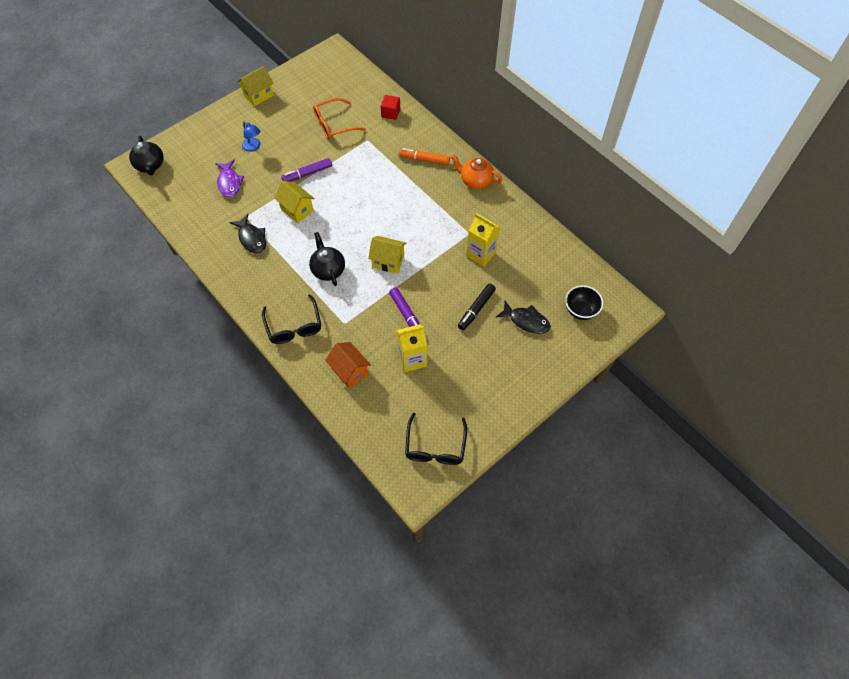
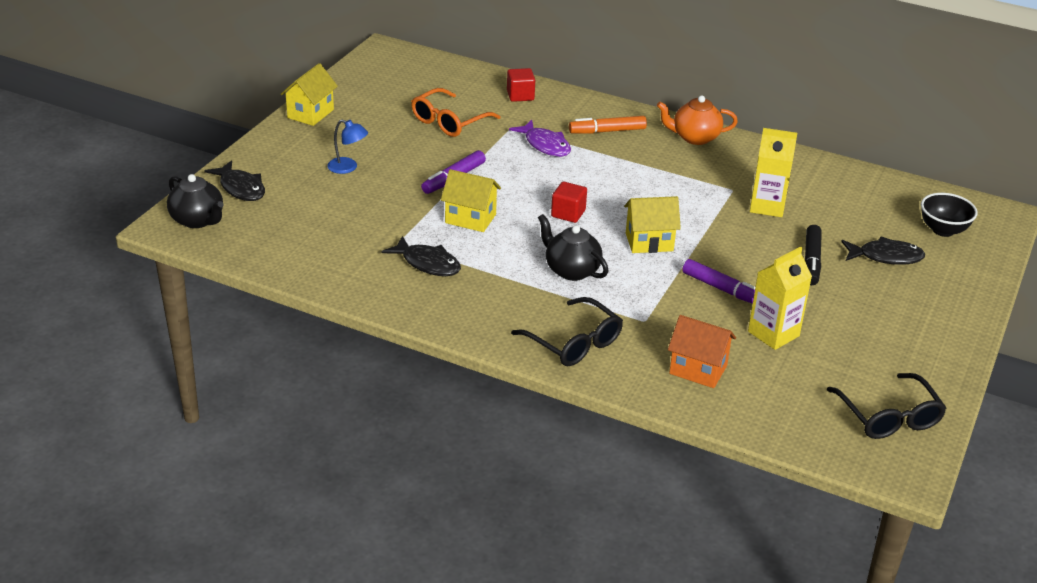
camera: 25 degrees left, 25 degrees down
purple fish [215,159,244,198] -> purple fish moved to [509,120,571,157]
none -> black fish [205,160,265,201]
none -> red cube [551,182,587,223]

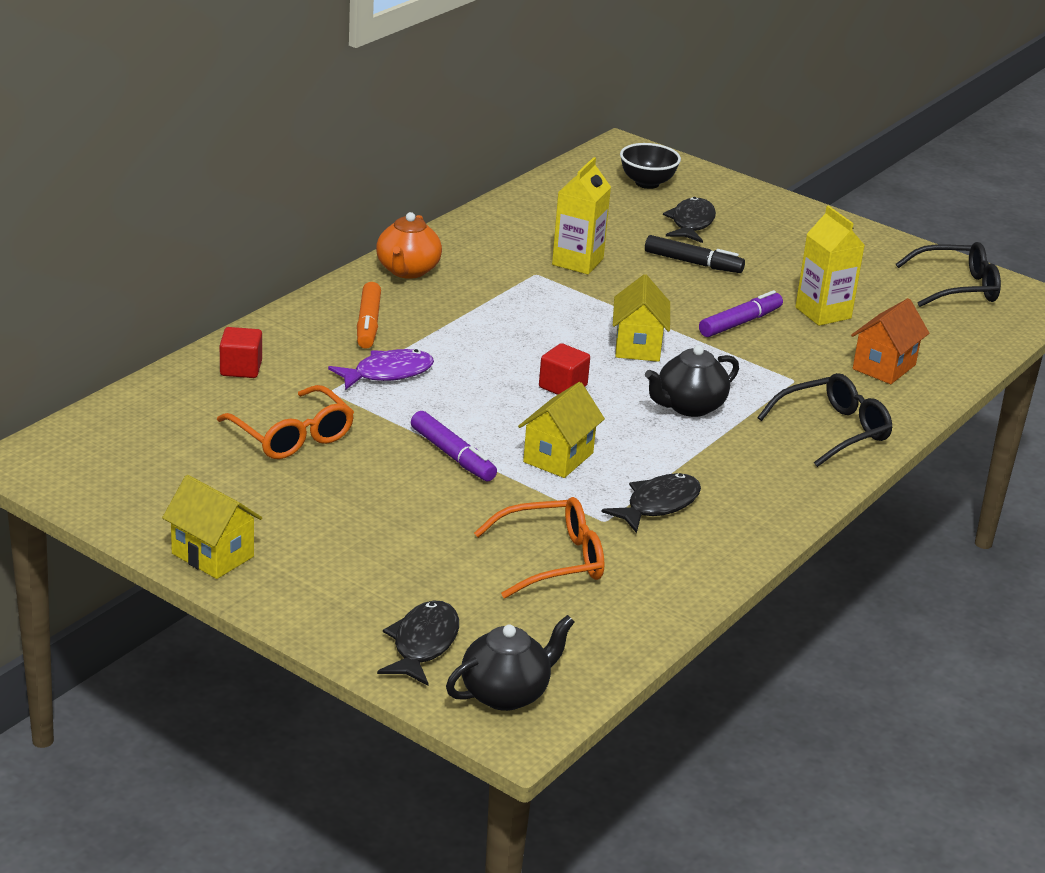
camera: 80 degrees left, 5 degrees down
black fish [205,160,265,201] -> black fish turned 45 degrees counterclockwise [377,600,459,686]
blue lamp [327,120,368,174] -> none
none -> orange glasses [474,497,604,598]

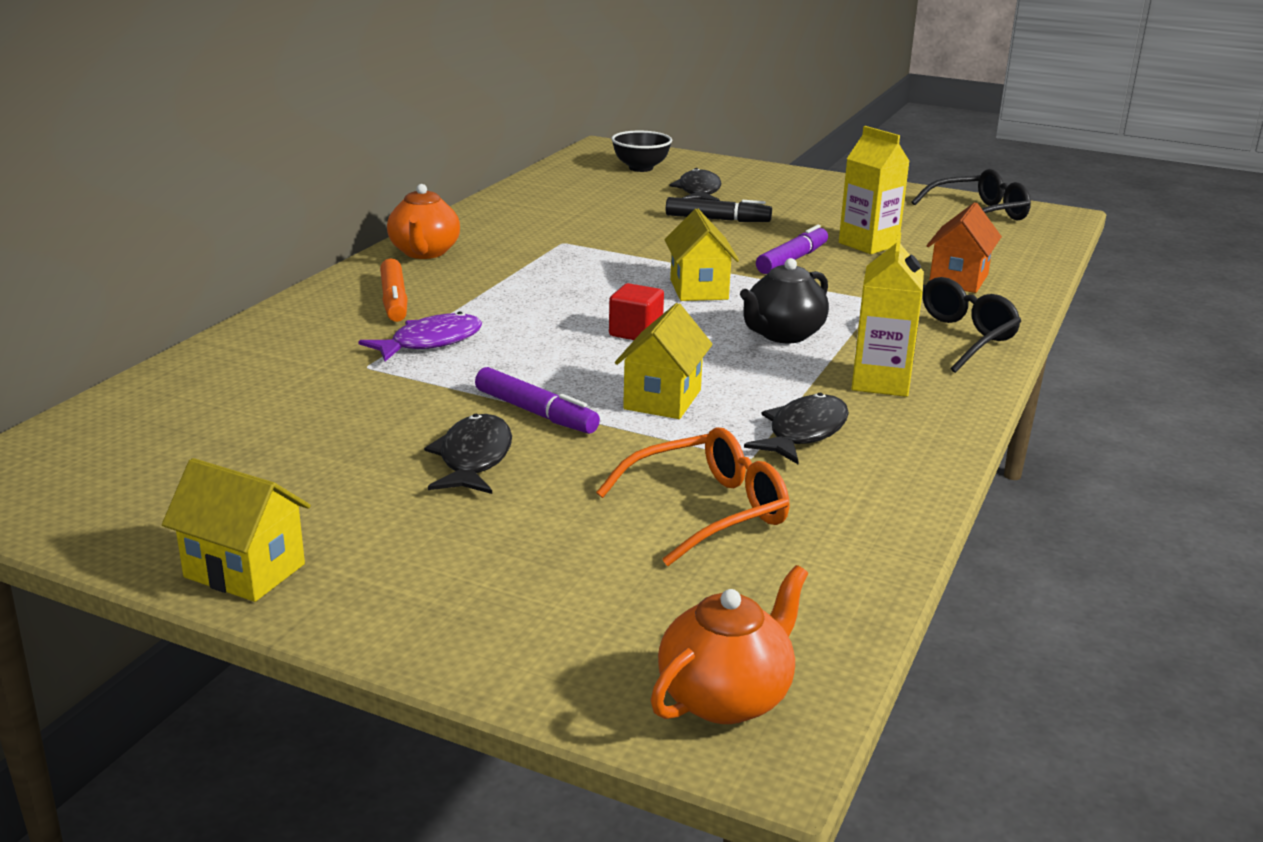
camera: 10 degrees left, 5 degrees down
orange glasses [217,385,354,459] -> none
red cube [220,327,262,378] -> none
black fish [377,600,459,686] -> black fish moved to [424,414,512,494]
black teapot [446,615,574,711] -> orange teapot [651,565,808,724]
yellow carton [552,157,611,274] -> yellow carton moved to [851,232,924,397]

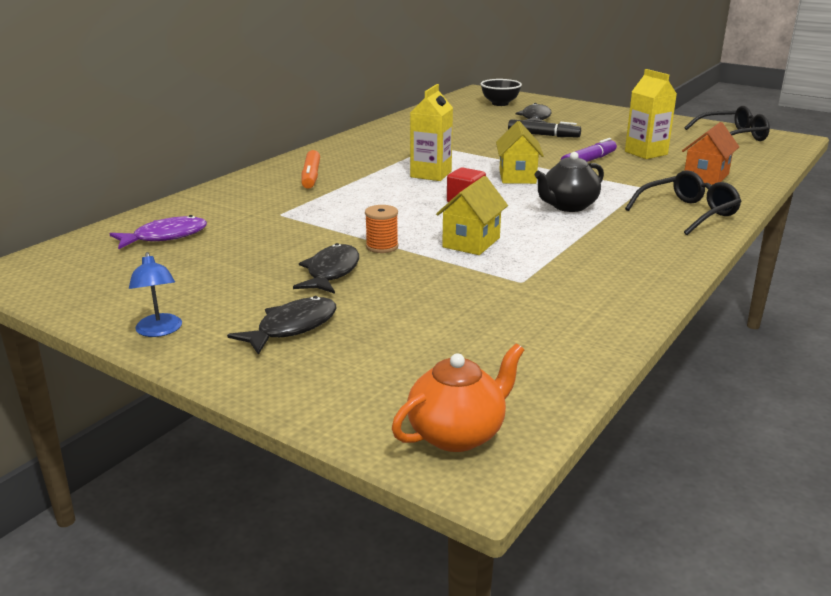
camera: 10 degrees right, 0 degrees up
yellow house [162,458,311,602] -> blue lamp [129,252,182,337]
purple fish [358,312,482,361] -> purple fish moved to [110,215,207,249]
orange teapot [387,184,460,259] -> none
purple marker [475,367,600,434] -> orange spool [365,205,398,253]
orange glasses [596,428,789,566] -> none
black fish [744,393,849,464] -> black fish moved to [227,296,337,355]
yellow carton [851,232,924,397] -> yellow carton moved to [410,84,453,181]

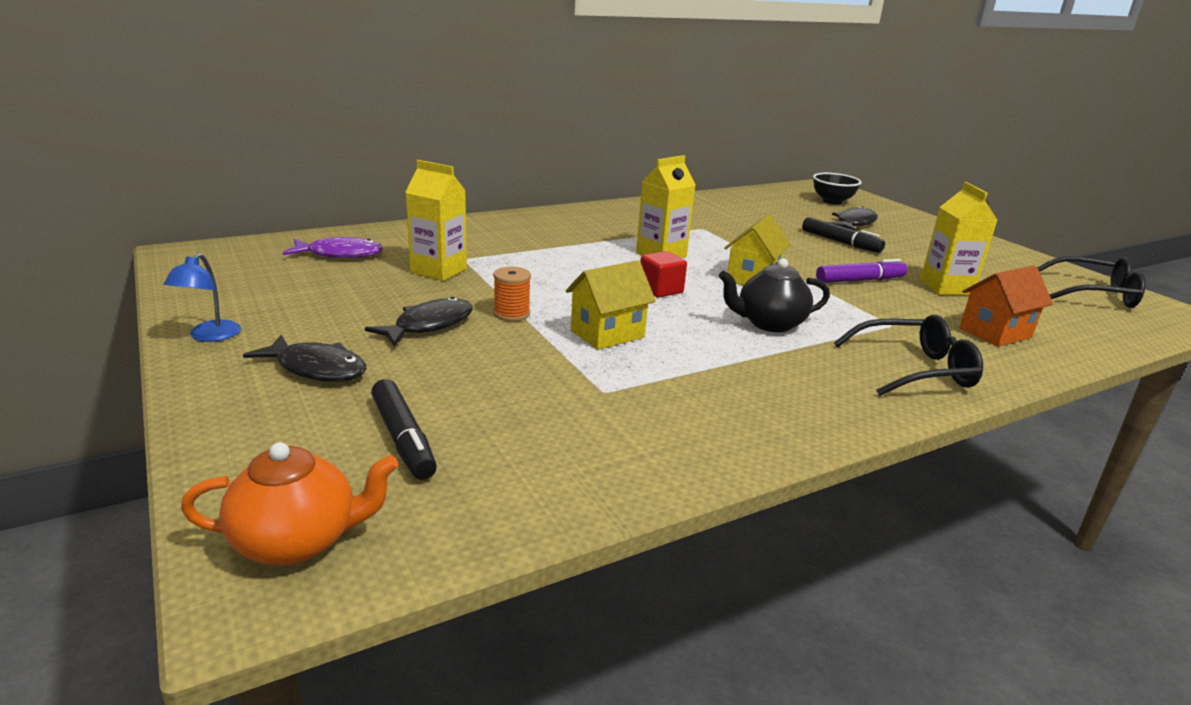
camera: 25 degrees right, 0 degrees up
black fish [227,296,337,355] -> black fish turned 45 degrees clockwise [243,335,366,382]
orange marker [301,150,320,189] -> none
none -> black marker [371,379,437,480]
none -> yellow carton [405,160,467,281]

